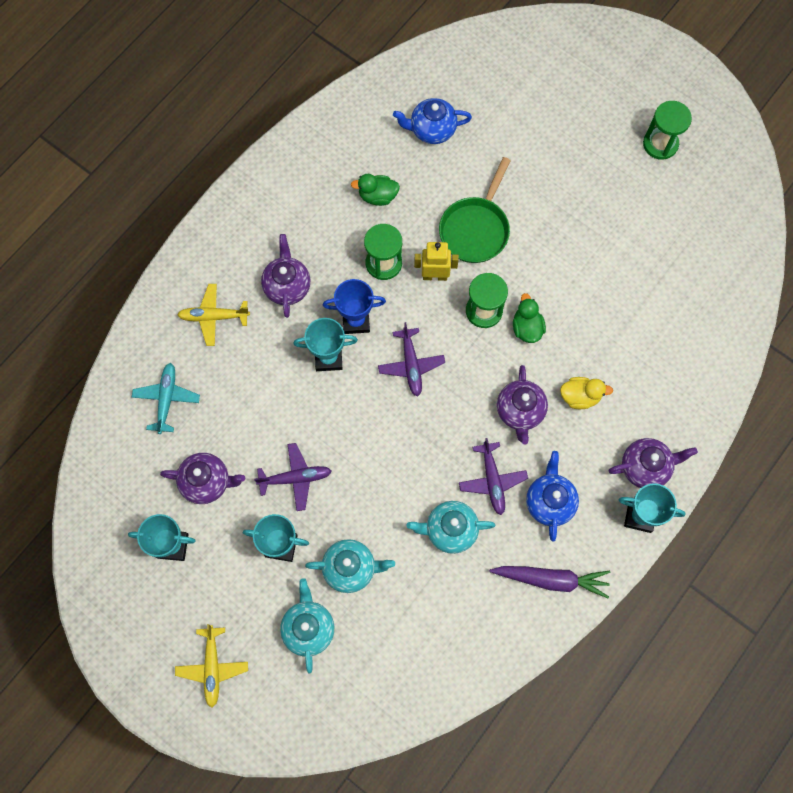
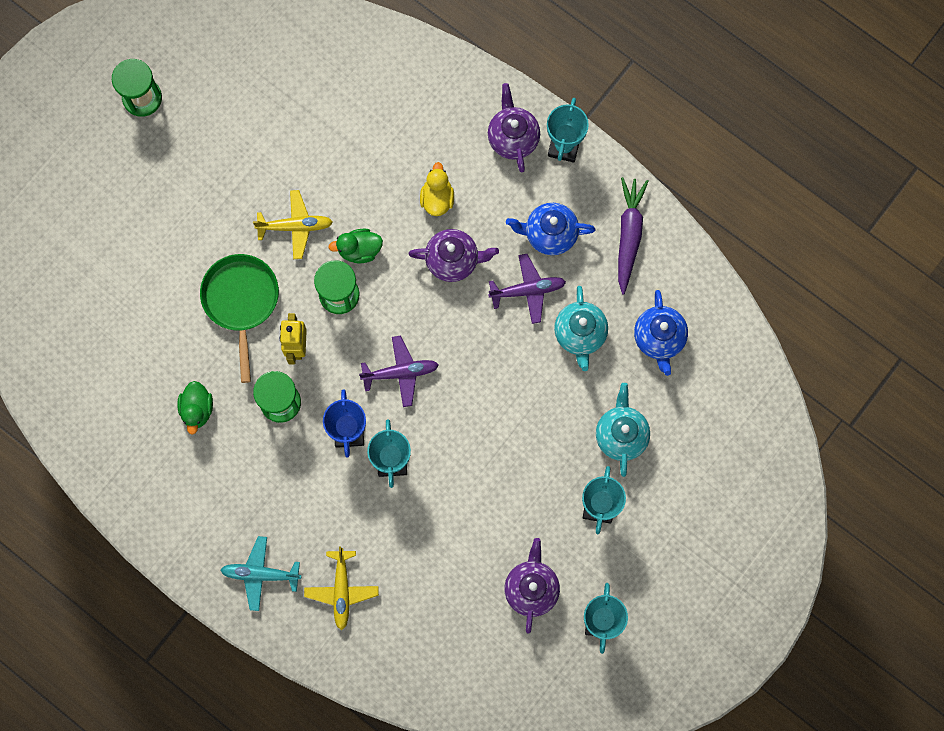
camera: 90 degrees left, 5 degrees up
turquoise plane [132,363,200,434] -> turquoise plane moved to [220,536,302,611]
yellow plane [175,624,248,708] -> yellow plane moved to [253,190,333,259]
purple plane [254,443,331,511] -> none
purple teapot [261,234,310,318] -> none
turquoise teapot [280,578,334,673] -> none
blue teapot [393,98,472,144] -> blue teapot moved to [634,290,688,376]
green pan [439,157,511,263] -> green pan turned 120 degrees counterclockwise [200,254,279,383]

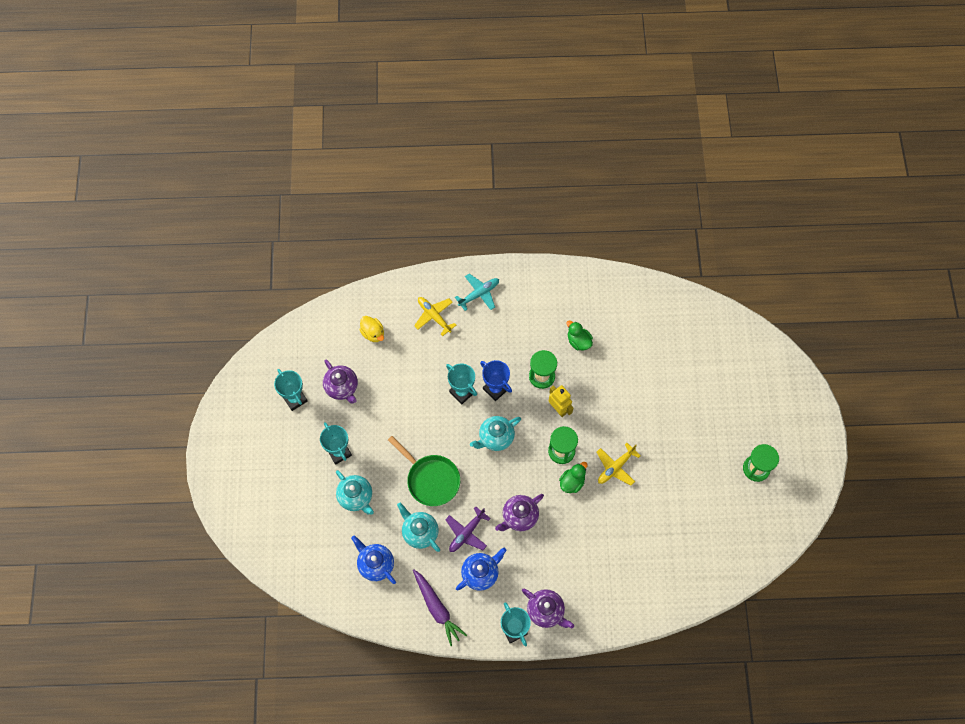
camera: 140 degrees right, 10 degrees down
green pan [200,254,279,383] -> green pan moved to [388,436,460,506]
purple plane [359,336,439,407] -> turquoise teapot [470,416,521,451]
yellow duck [420,162,454,216] -> yellow duck moved to [359,316,384,342]

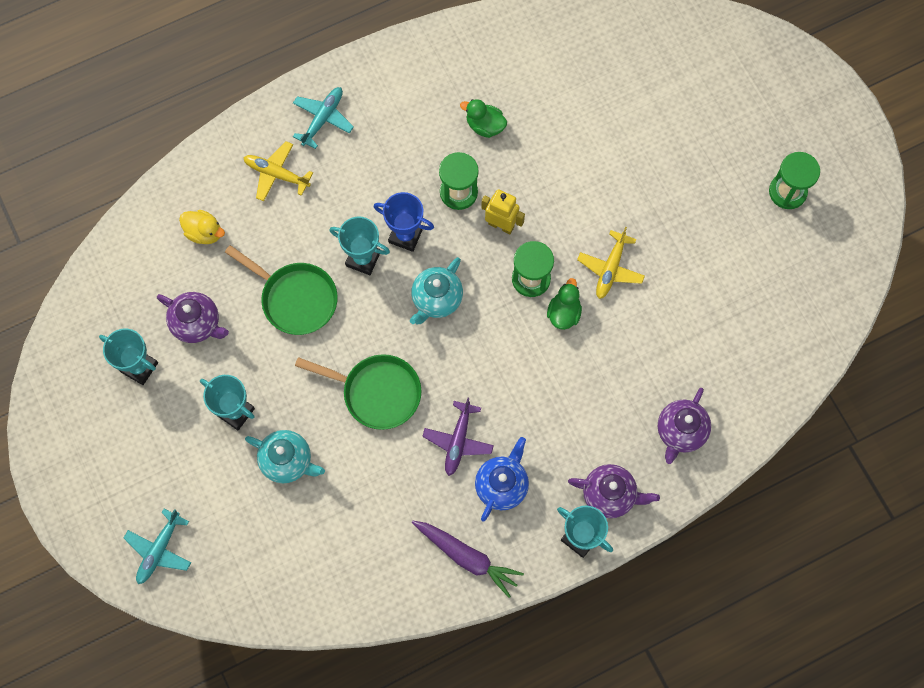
camera: 25 degrees left, 5 degrees up
blue teapot [351,535,396,584] -> none
turquoise teapot [397,503,440,552] -> none
purple teapot [495,494,544,531] -> purple teapot moved to [658,388,711,464]
none -> turquoise plane [124,509,191,584]
none -> green pan [225,245,338,335]

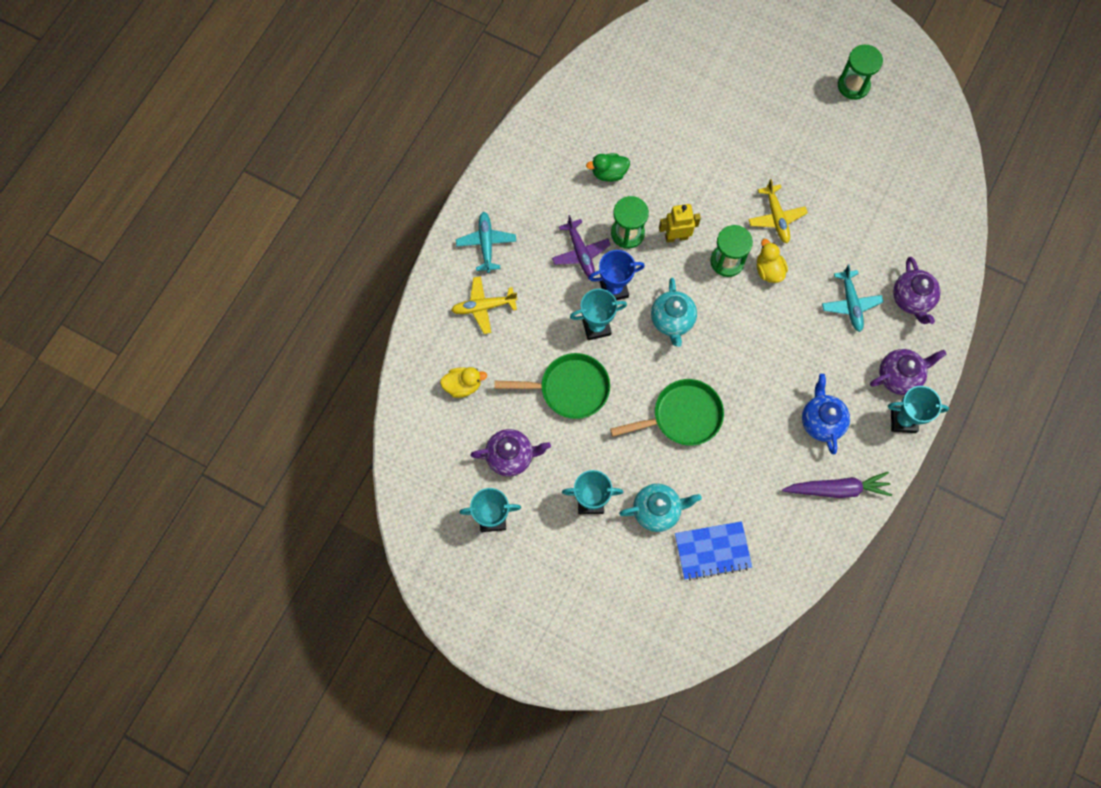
camera: 35 degrees left, 0 degrees up
turquoise plane [124,509,191,584] -> turquoise plane moved to [822,264,884,332]
purple plane [422,398,494,476] -> purple plane moved to [552,215,611,278]
green duck [547,278,582,330] -> yellow duck [757,239,788,283]
none -> blue notebook [675,521,752,581]

